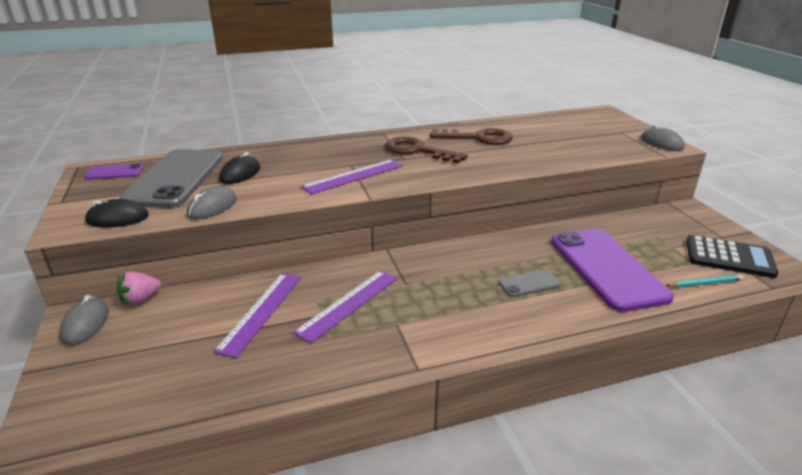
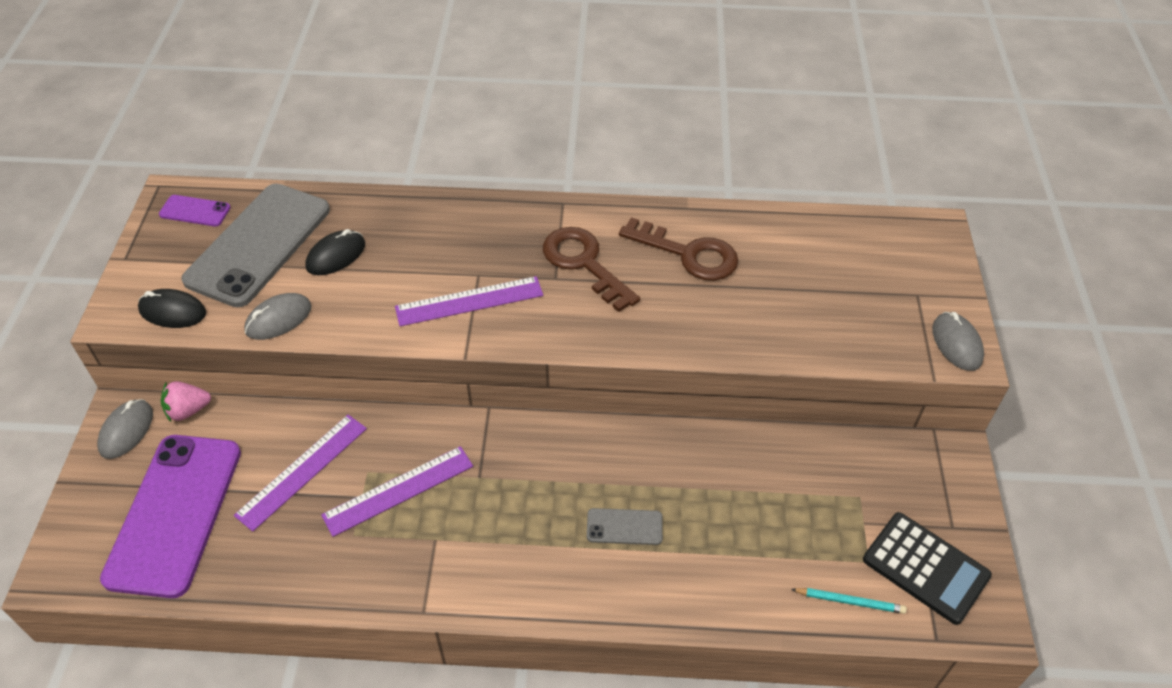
camera: 20 degrees right, 20 degrees up
purple phone [551,228,674,312] -> purple phone moved to [100,435,241,598]

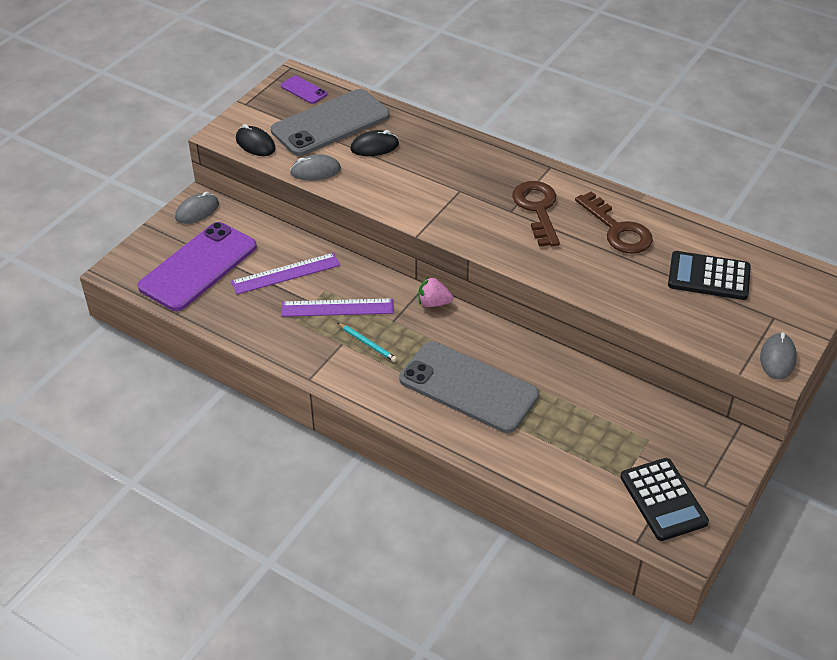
camera: 30 degrees right, 5 degrees down
pink strawberry [161,381,211,422] -> pink strawberry moved to [418,277,453,307]
purple ruler [395,276,543,326] -> none
grey phone [587,508,663,545] -> grey phone [399,341,539,433], size x2.33
turquoise pencil [791,588,907,614] -> turquoise pencil moved to [338,323,397,362]
none -> black calculator [668,251,751,300]

